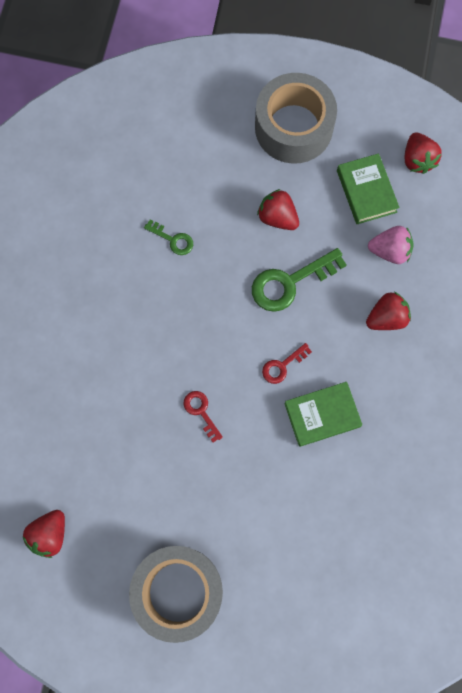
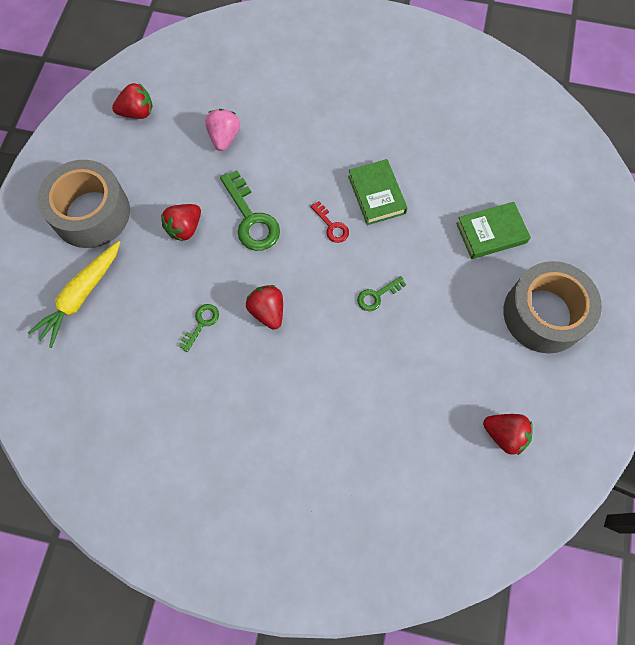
camera: 90 degrees left, 5 degrees down
red key [183,391,223,442] -> green key [357,276,406,311]
green book [337,153,400,224] -> green book moved to [456,202,531,259]
red strawberry [366,292,411,330] -> red strawberry moved to [246,285,283,330]
none -> yellow carrot [28,241,120,348]

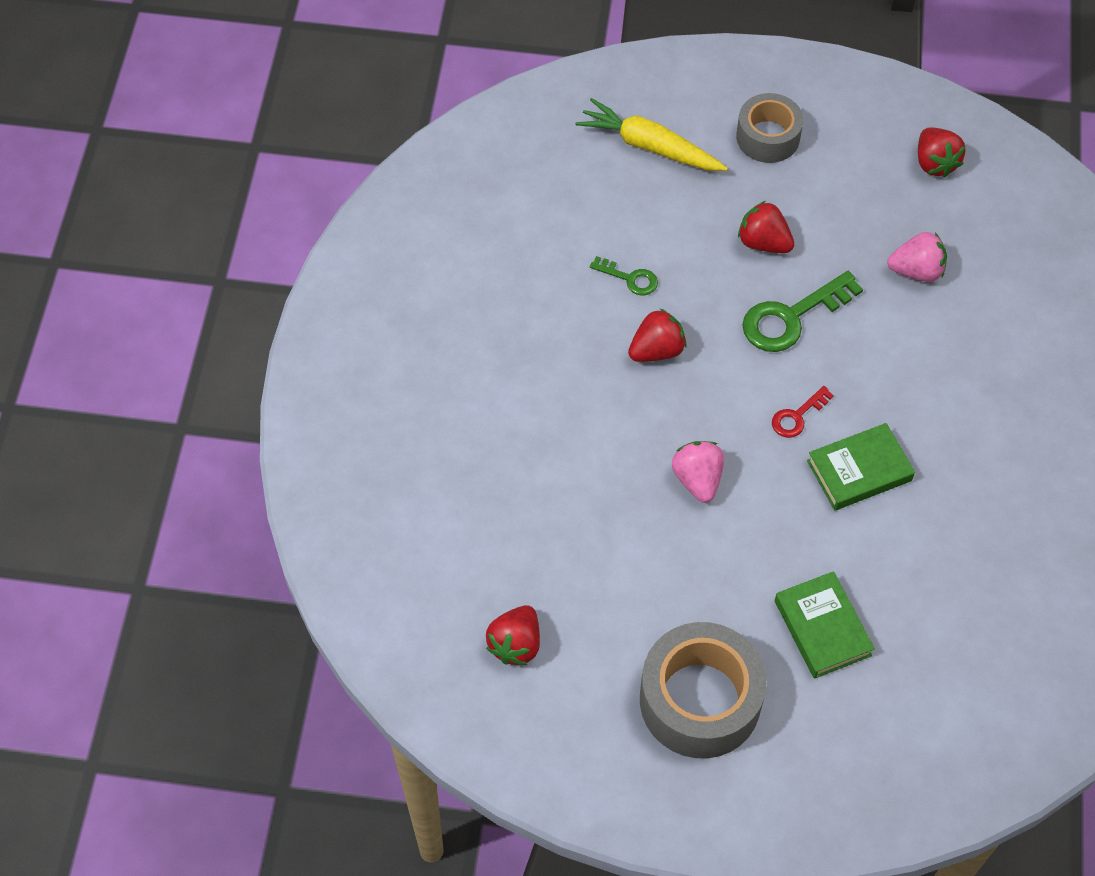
camera: 85 degrees right, 10 degrees down
grey tape [37,160,130,248] -> grey tape [736,93,803,163], size x0.62
green key [357,276,406,311] -> pink strawberry [672,441,724,503]

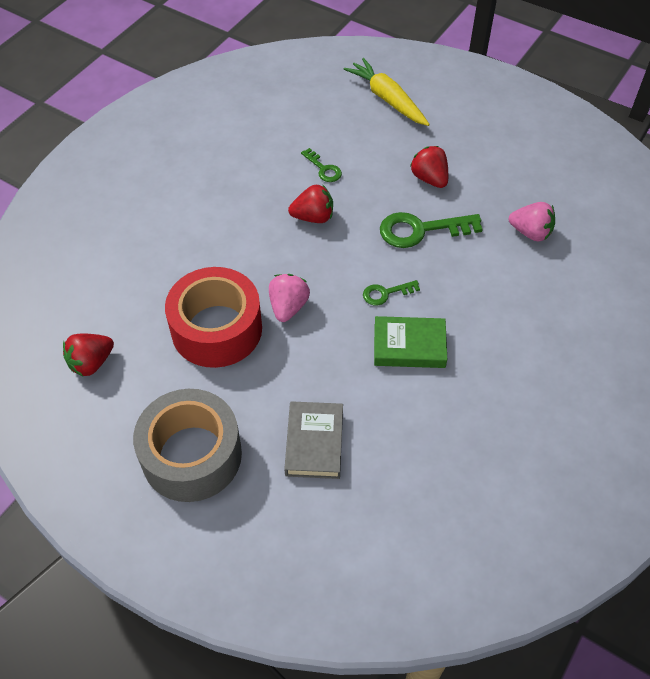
camera: 25 degrees right, 5 degrees down
grey tape [736,93,803,163] -> none
red key [772,386,834,438] -> green key [363,280,420,306]
green book [775,571,875,679] -> grey book [284,401,343,479]
red strawberry [918,128,966,178] -> none
none -> red tape [165,267,262,368]

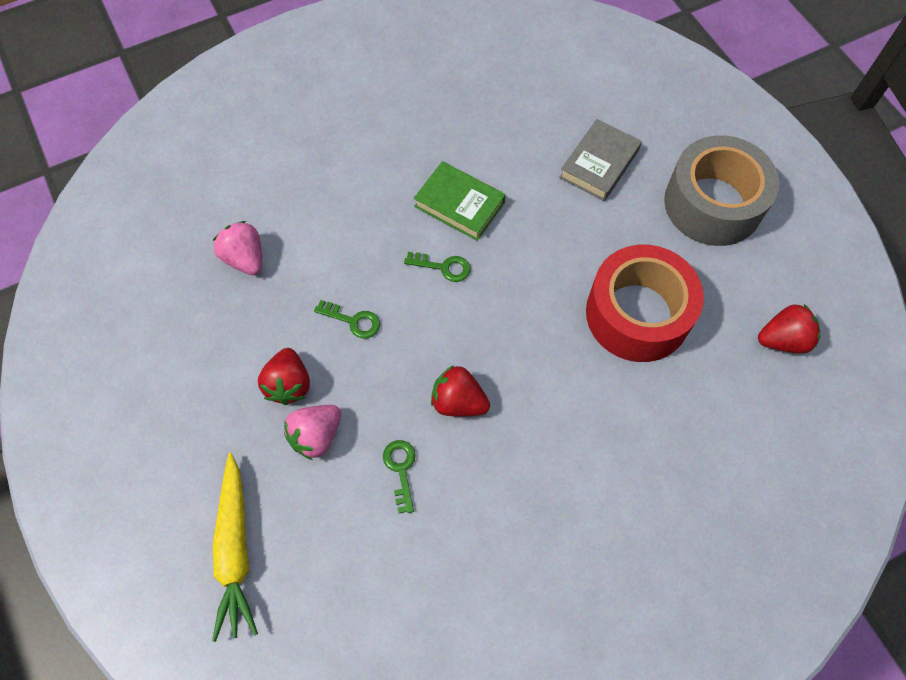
camera: 150 degrees left, 10 degrees up
pink strawberry [269,274,310,322] -> pink strawberry moved to [284,405,341,460]
green key [380,212,483,248] -> green key [314,300,380,338], size x0.54

